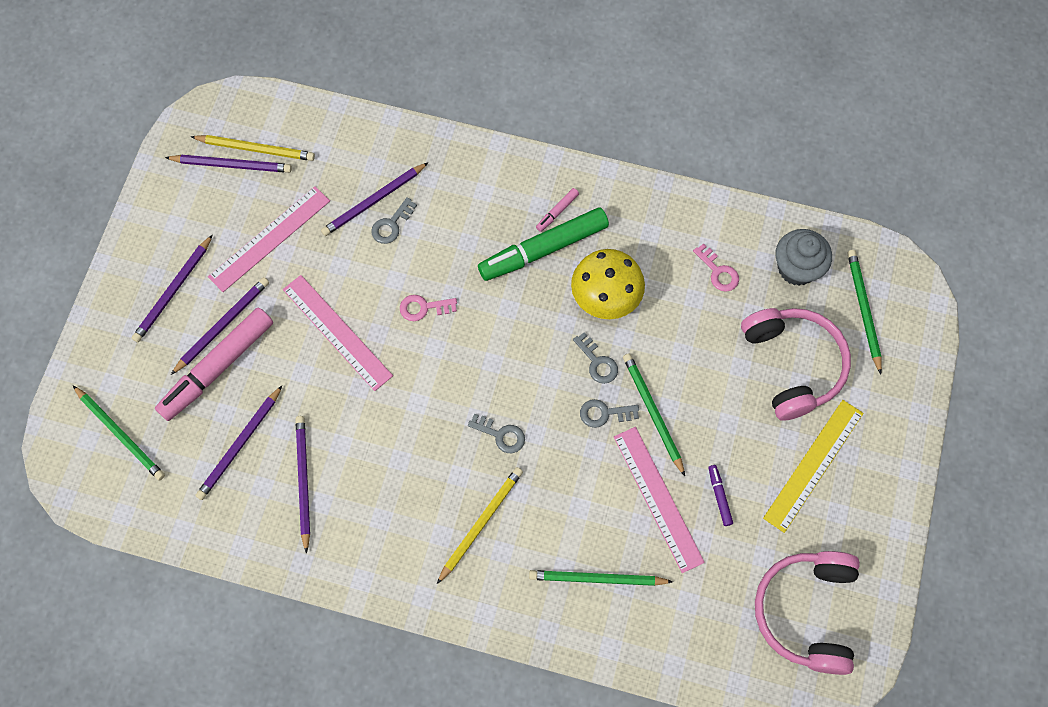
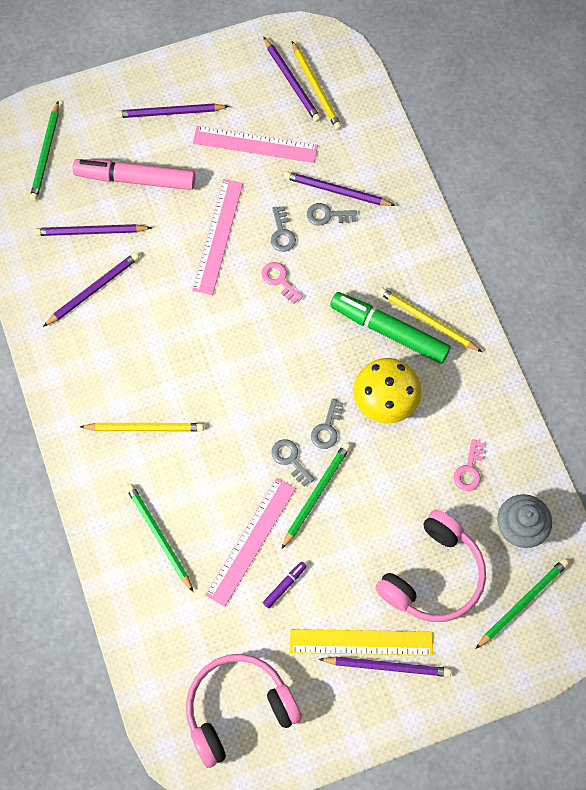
camera: 55 degrees right, 0 degrees up
purple pencil [171,277,269,375] -> purple pencil moved to [319,657,451,677]
grey key [468,414,525,453] -> grey key moved to [271,206,296,252]
pink marker [536,188,579,232] -> yellow pencil [378,287,482,352]

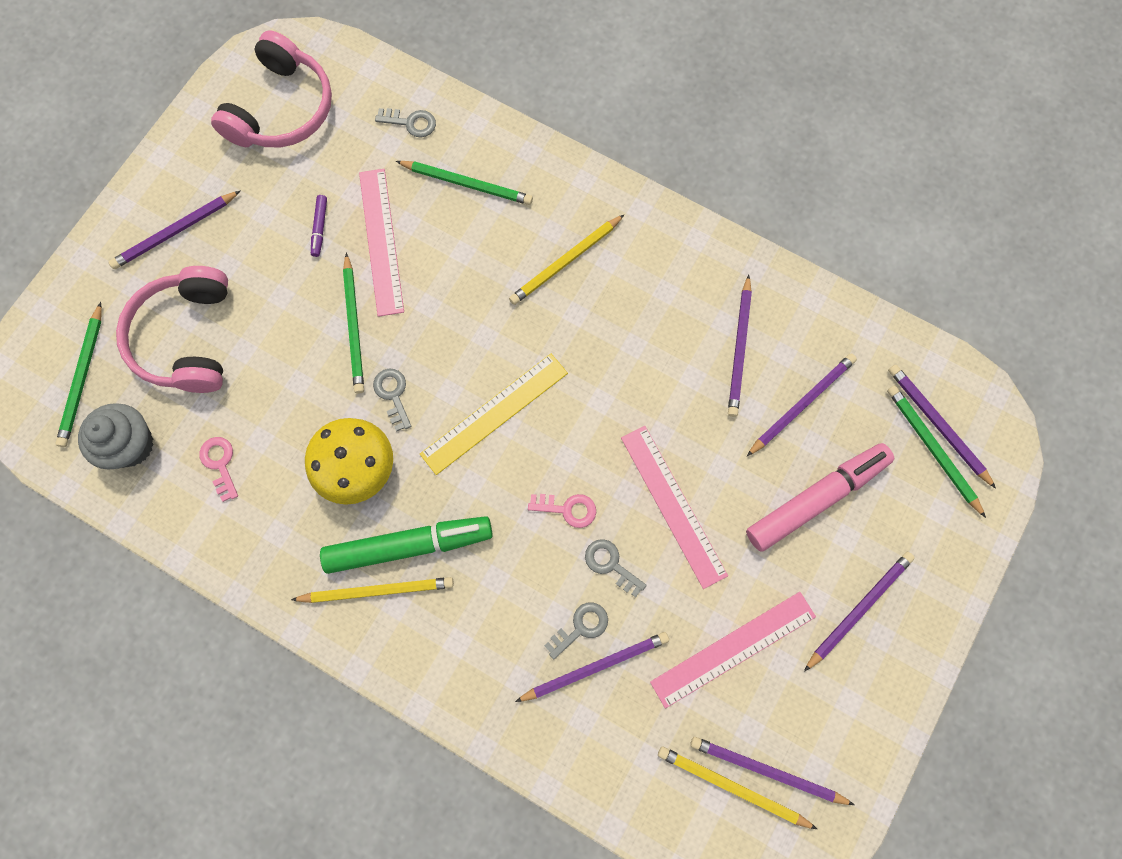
camera: 140 degrees right, 5 degrees up
grey key [272,439,314,486] -> grey key moved to [375,108,436,137]
yellow ruler [290,629,433,656] -> yellow ruler moved to [420,354,568,475]
none -> purple pencil [888,365,996,489]

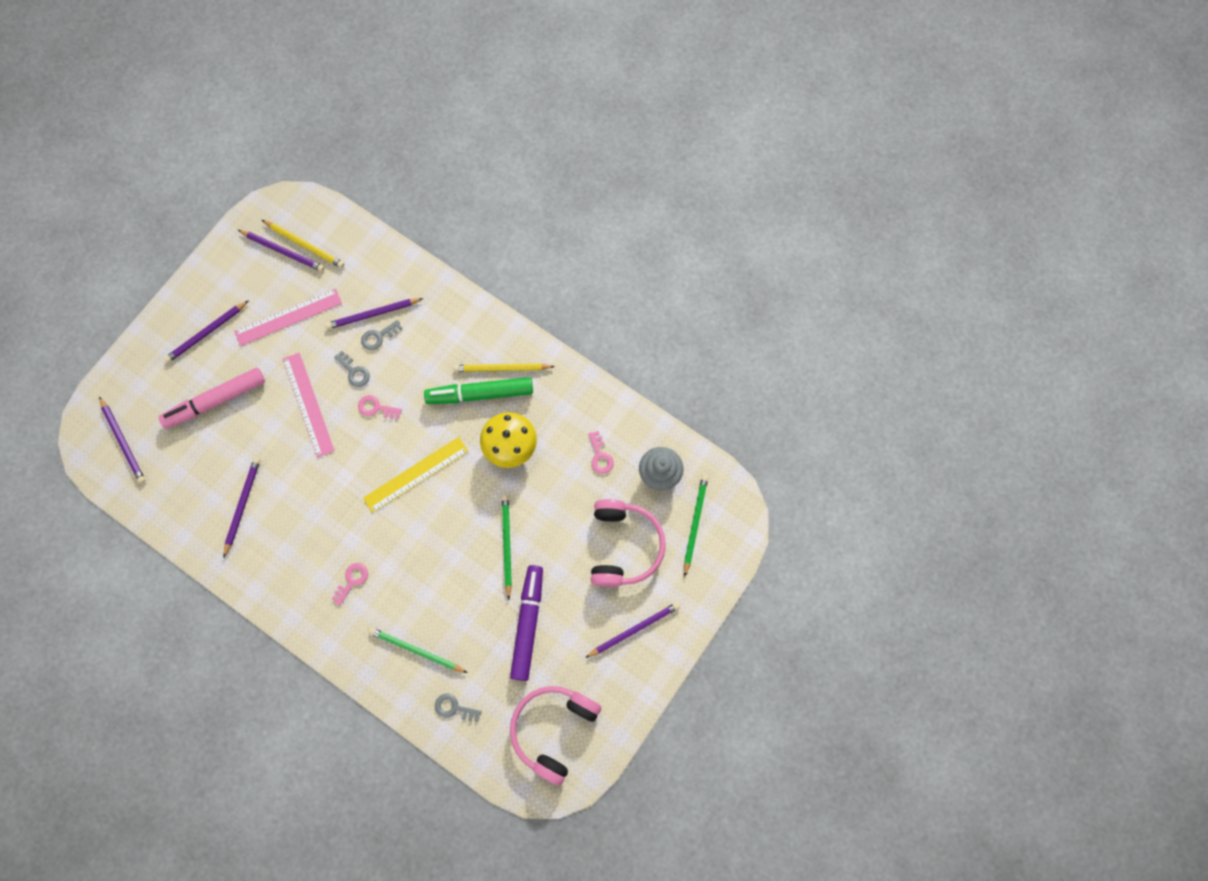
camera: 175 degrees left, 0 degrees up
purple marker [311,195,327,257] -> purple marker [510,565,543,681], size x2.39
pink ruler [359,169,404,317] -> none
grey key [373,369,411,431] -> none
yellow pencil [509,214,625,305] -> pink key [332,563,368,606]
purple pencil [747,353,857,456] -> none
green pencil [887,386,986,518] -> none

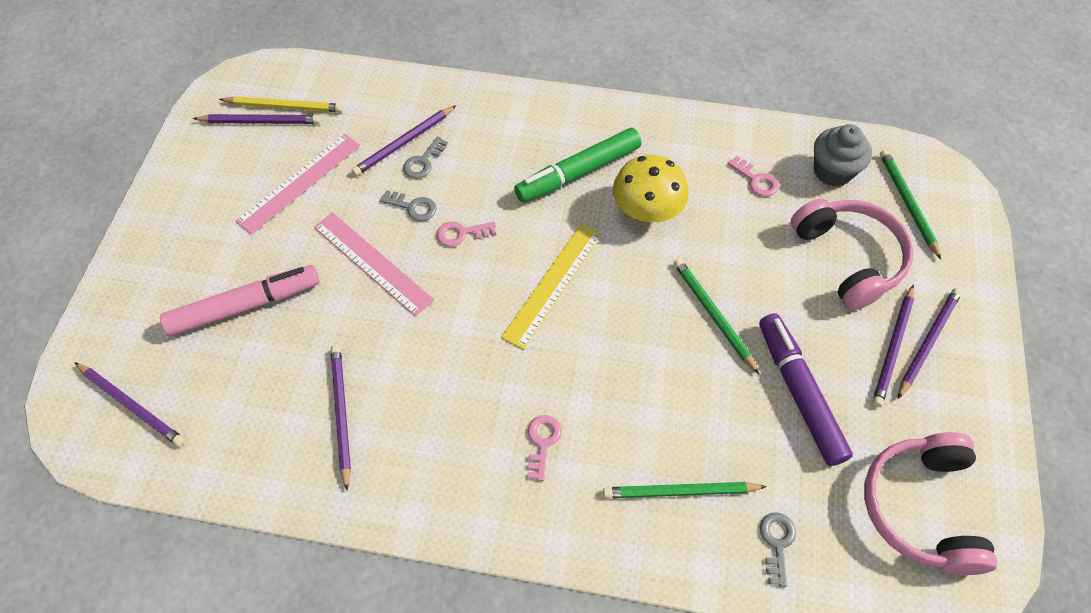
camera: 25 degrees left, 15 degrees down
pink marker [158,368,265,429] -> pink marker turned 150 degrees counterclockwise [160,265,320,337]
purple pencil [164,300,249,363] -> purple pencil moved to [872,285,914,407]
grey key [435,693,482,722] -> grey key turned 105 degrees clockwise [760,512,796,587]
yellow pencil [453,363,555,372] -> none

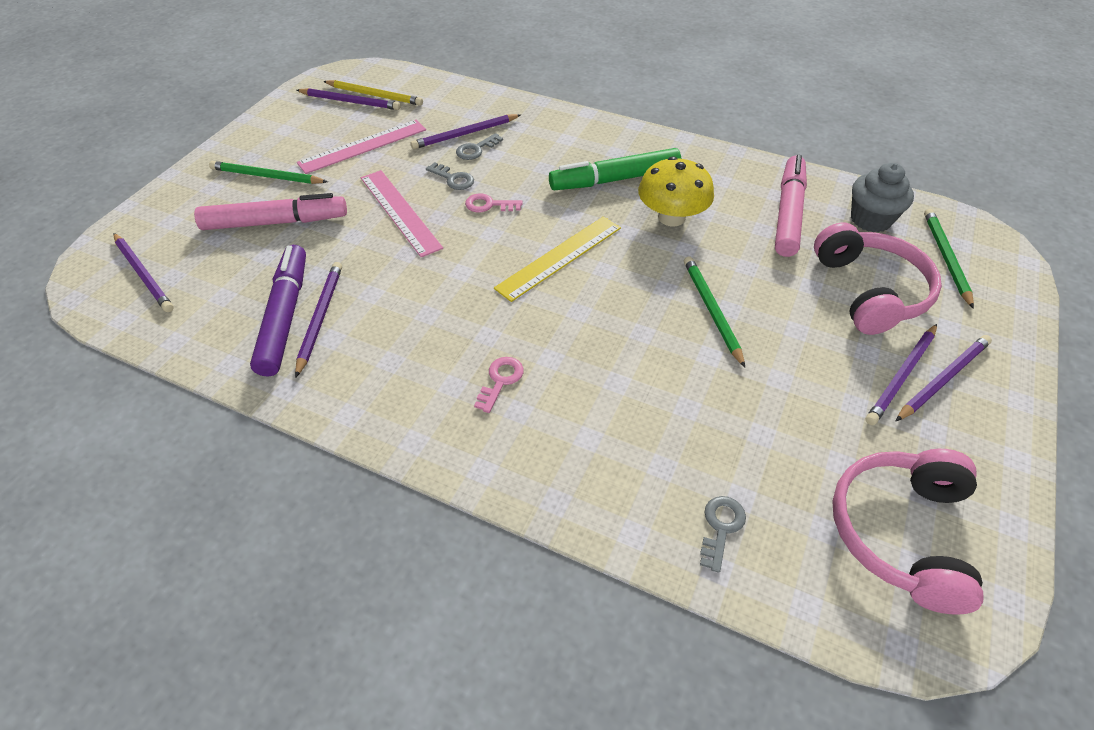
camera: 15 degrees right, 10 degrees down
green pencil [603,482,767,498] -> green pencil moved to [209,161,328,184]
pink key [728,156,779,197] -> pink marker [775,155,807,257]
purple marker [759,313,853,466] -> purple marker moved to [250,245,306,377]

